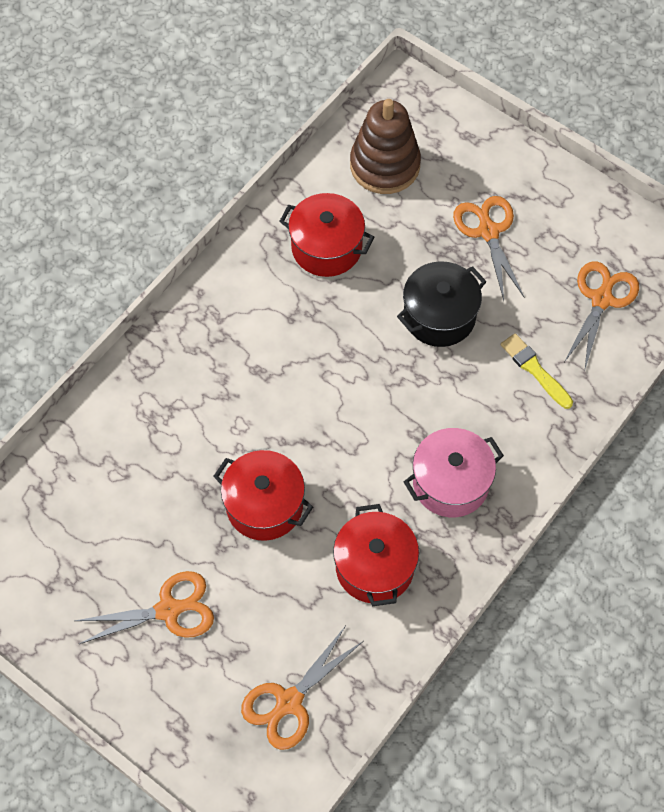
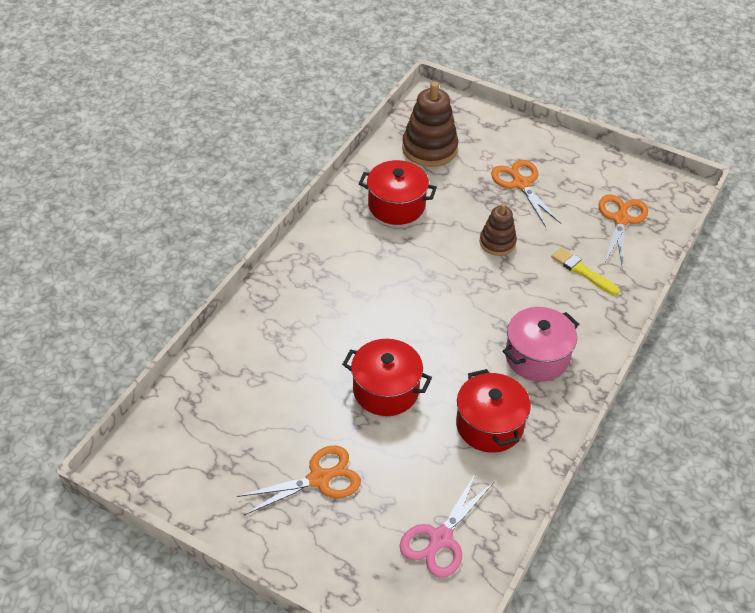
camera: 10 degrees left, 15 degrees down
orange scissors [241,627,363,750] -> pink scissors [400,473,495,578]
black pot [397,261,487,347] -> brown stacking toy [480,203,517,256]

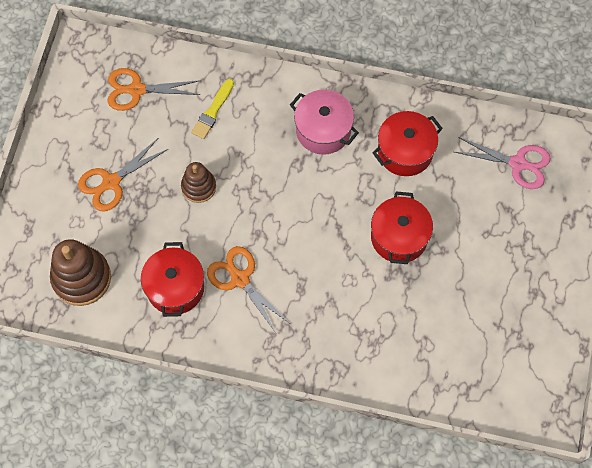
camera: 105 degrees left, 20 degrees up
orange scissors [237,446,361,515] -> orange scissors moved to [207,246,289,333]

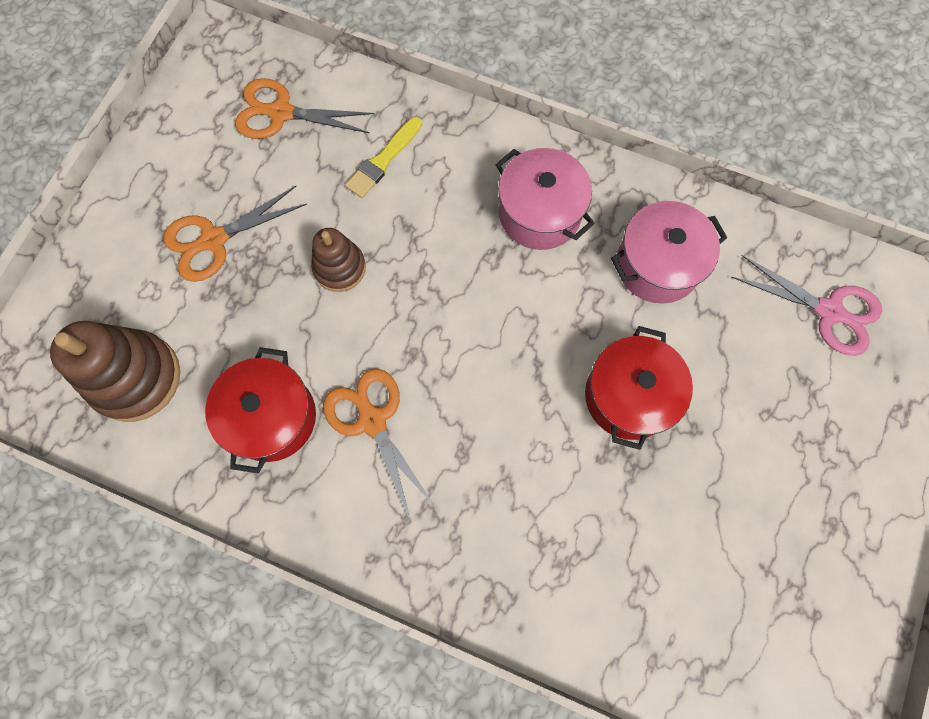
camera: 10 degrees right, 5 degrees up
red pot [373,111,443,176] -> pink pot [611,201,727,304]

